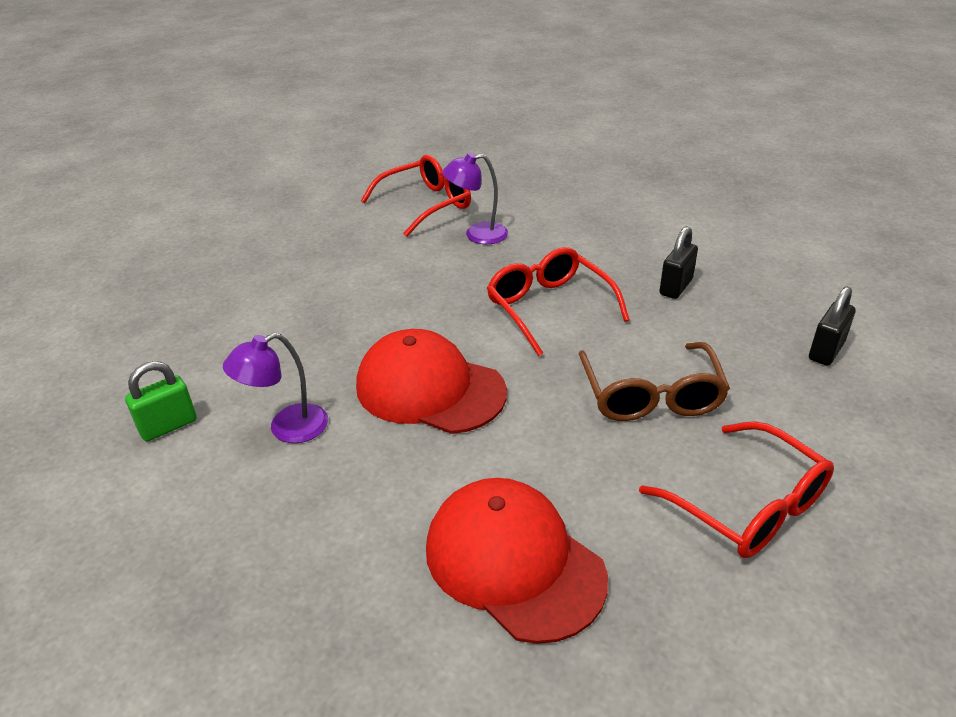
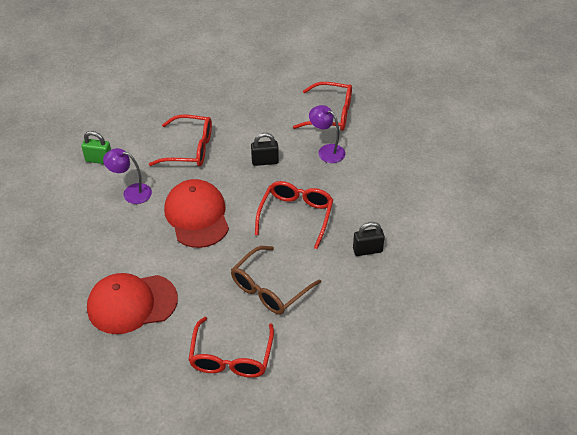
camera: 45 degrees right, 10 degrees up
red cap [426,478,608,644] -> red cap turned 105 degrees counterclockwise [87,273,178,334]
black padlock [809,286,856,366] -> black padlock moved to [251,133,279,166]
none -> red glasses [149,115,212,166]

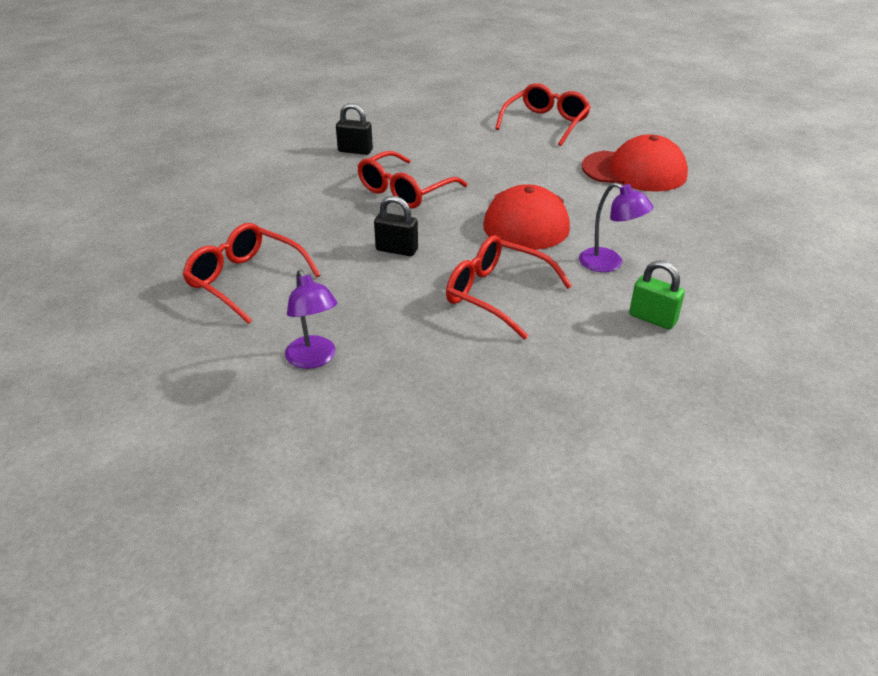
camera: 155 degrees left, 10 degrees down
brown glasses [231,246,321,315] -> none
purple lamp [309,105,345,163] -> purple lamp moved to [285,269,337,369]

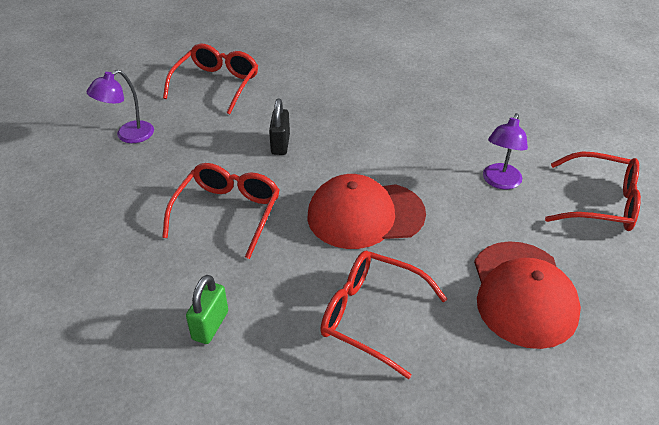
camera: 75 degrees right, 5 degrees up
black padlock [336,103,373,155] -> none
red glasses [358,151,467,209] -> red glasses moved to [320,251,447,379]
purple lamp [579,182,654,272] -> purple lamp moved to [483,113,528,189]

